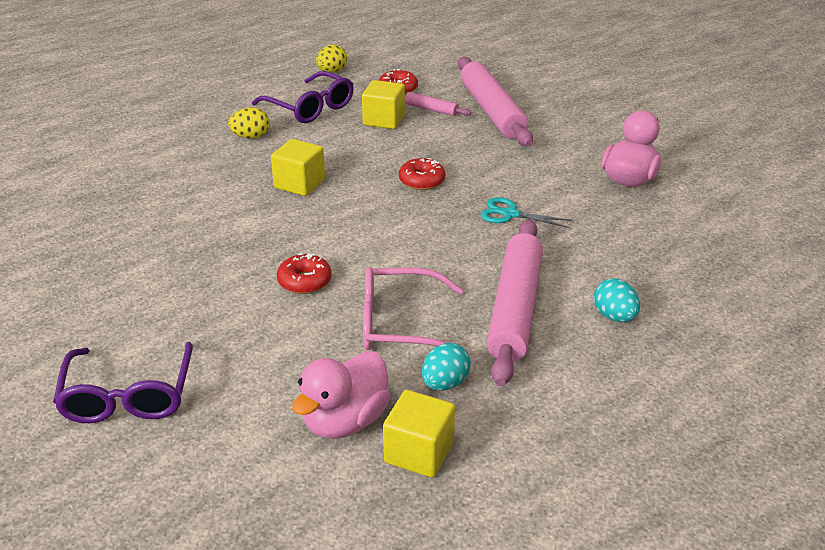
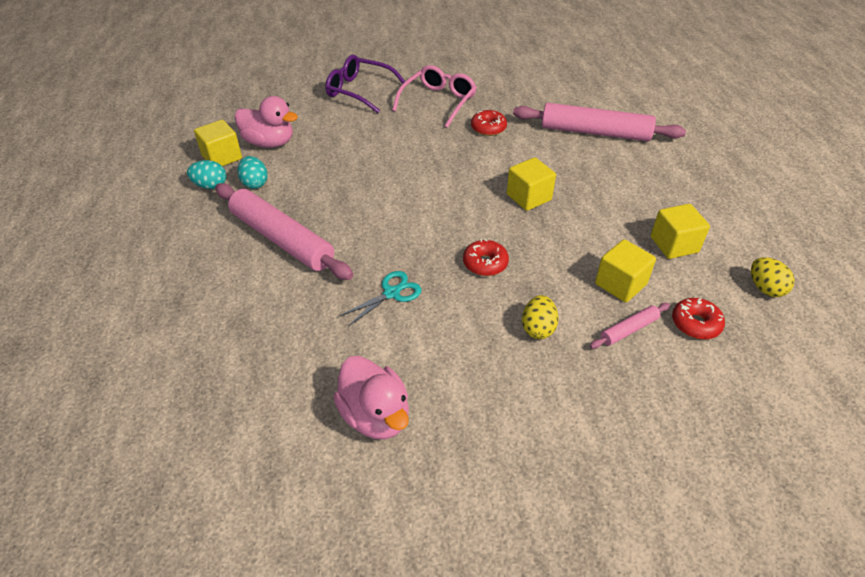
camera: 120 degrees right, 10 degrees up
yellow egg [228,108,270,139] -> yellow egg moved to [522,295,559,339]
purple glasses [252,71,354,123] -> yellow cube [650,204,710,259]
red donut [277,253,331,294] -> red donut moved to [471,110,507,136]
pink duck [292,351,391,438] -> pink duck turned 135 degrees clockwise [234,96,298,148]
pink glasses [363,267,469,354] -> pink glasses moved to [392,65,477,128]
pink rolling pin [458,57,533,147] -> pink rolling pin moved to [513,103,686,141]
turquoise egg [594,278,640,322] -> turquoise egg moved to [187,160,226,189]

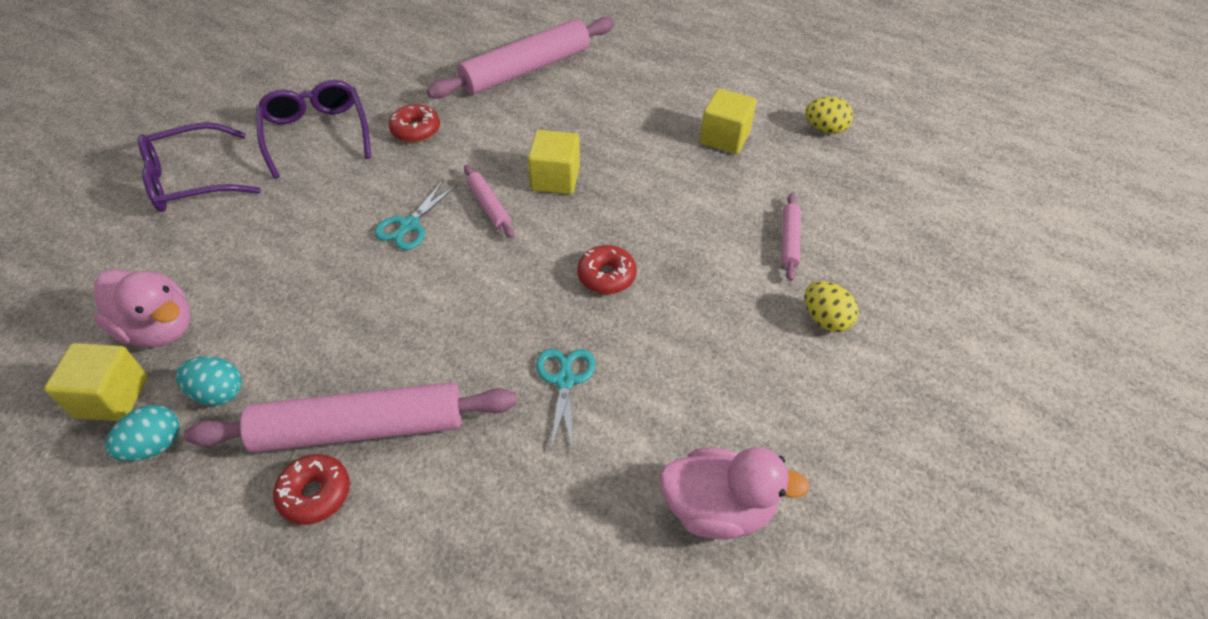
camera: 50 degrees left, 5 degrees up
pink duck [234,96,298,148] -> pink duck turned 60 degrees clockwise [94,269,191,347]
pink glasses [392,65,477,128] -> purple glasses [256,80,371,179]
yellow egg [522,295,559,339] -> yellow egg moved to [805,281,858,332]
yellow cube [595,239,656,302] -> none
red donut [672,298,725,340] -> red donut moved to [273,454,350,525]
none -> turquoise scissors [374,180,457,250]
none -> pink rolling pin [464,165,514,238]

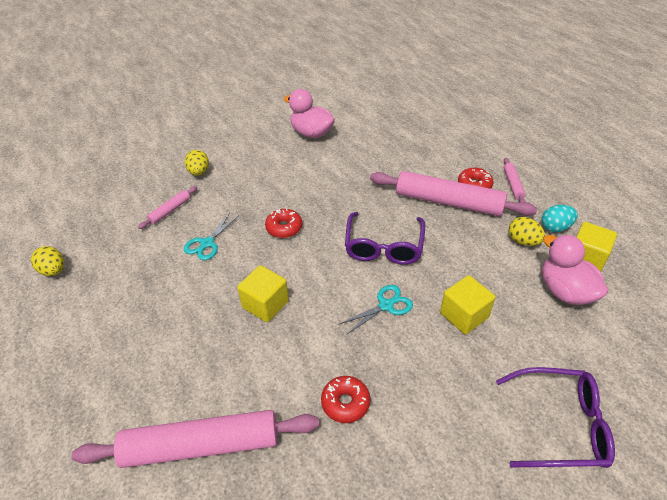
camera: 150 degrees left, 5 degrees down
turquoise egg [176,356,242,406] -> yellow egg [509,217,545,246]
purple glasses [256,80,371,179] -> purple glasses moved to [345,212,425,265]
pink rolling pin [464,165,514,238] -> pink rolling pin moved to [504,158,526,202]
turquoise scissors [536,349,595,451] -> turquoise scissors moved to [184,212,238,260]
yellow cube [700,88,756,154] -> yellow cube moved to [440,275,495,335]

